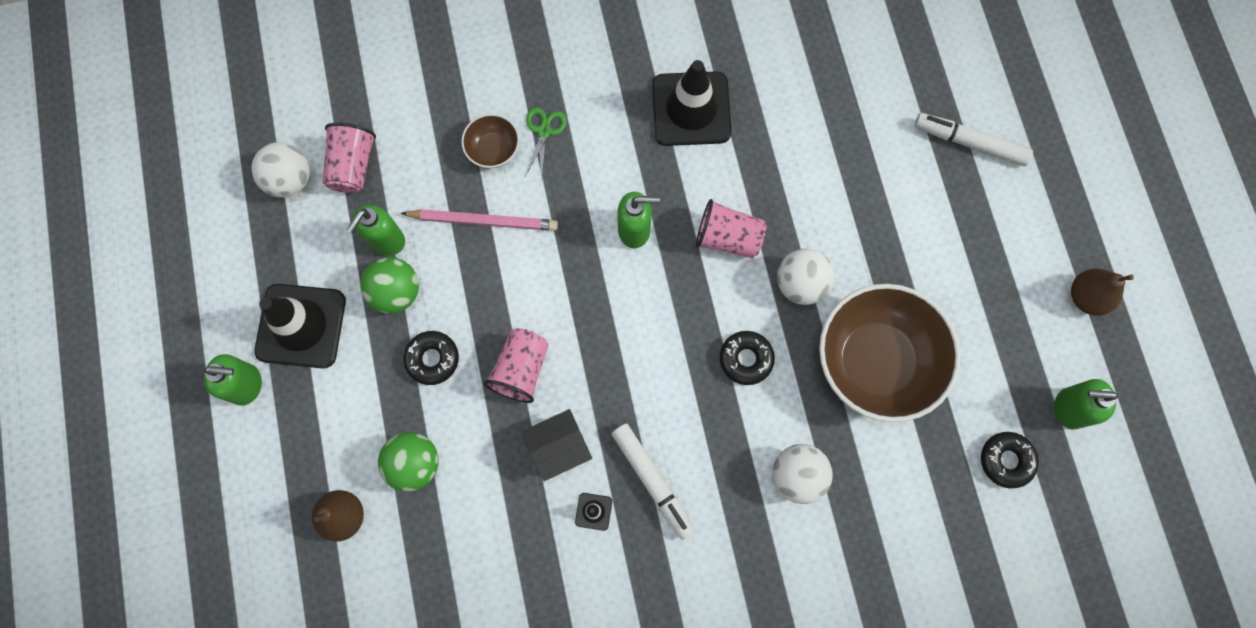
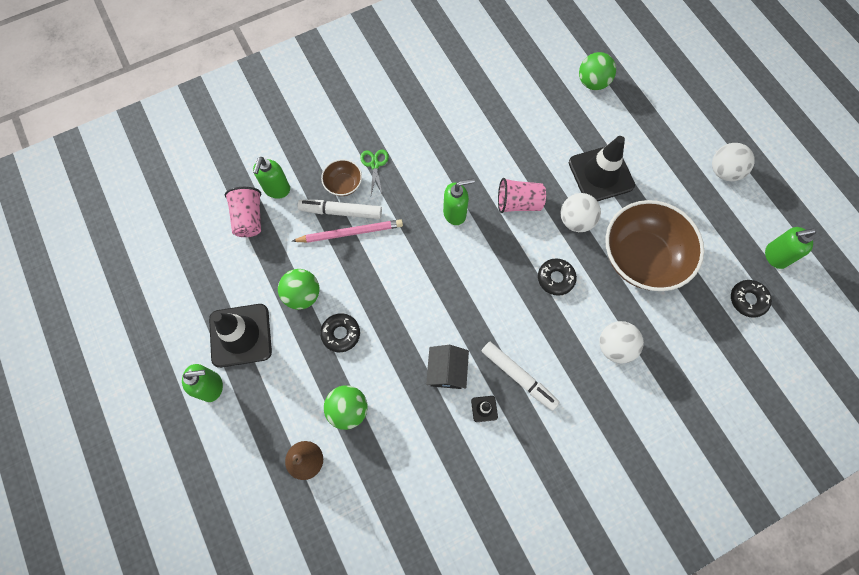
camera: 15 degrees left, 5 degrees down
white ball [251,142,310,198] -> white ball moved to [712,143,755,181]
green soap dispenser [347,205,405,256] -> green soap dispenser moved to [253,157,290,199]
pink cup [484,328,549,403] -> none
black house [522,409,592,481] -> black house turned 45 degrees counterclockwise [426,345,469,389]
black traffic cone [652,60,732,146] -> black traffic cone moved to [569,136,635,201]
white marker [915,113,1033,166] -> white marker moved to [298,200,382,219]
brown pear [1071,269,1134,316] -> none
none -> green ball [579,52,616,90]

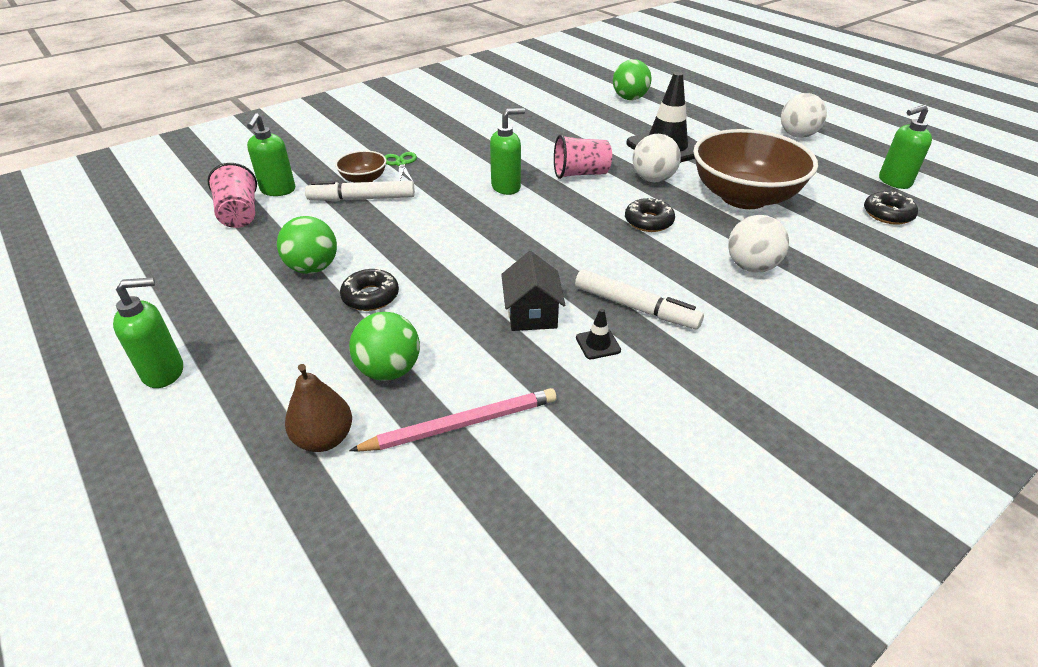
camera: 10 degrees left, 30 degrees down
black traffic cone [209,304,272,368] -> none
pink pencil [292,219,403,243] -> pink pencil moved to [349,388,557,451]

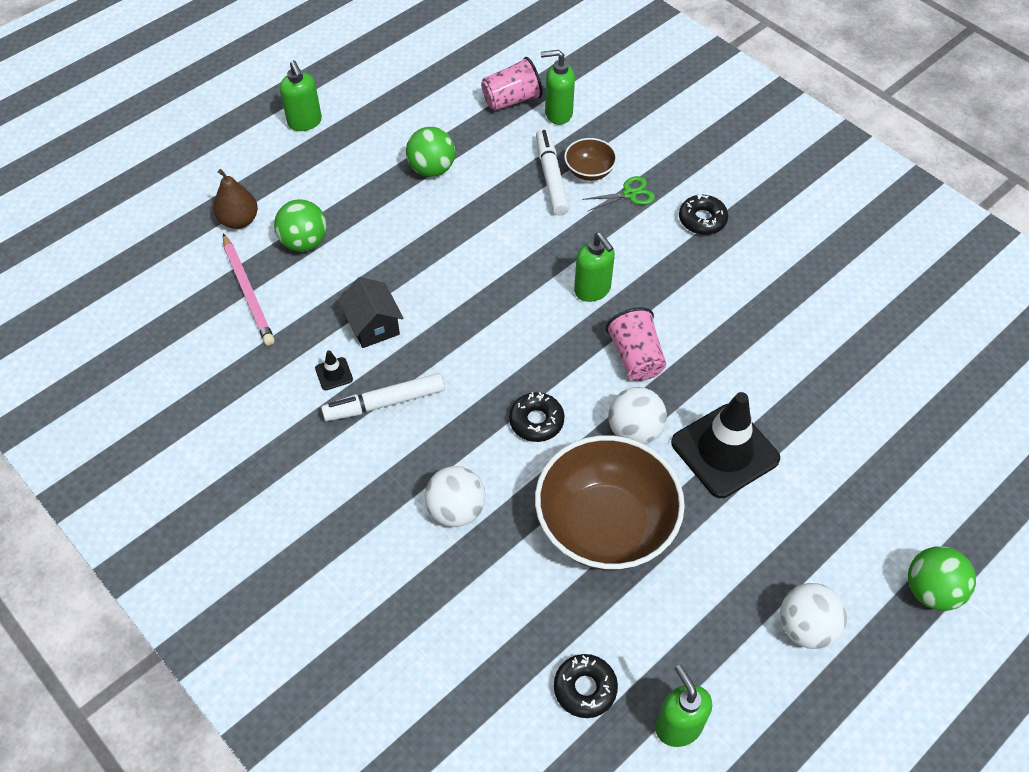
camera: 85 degrees right, 15 degrees up
black donut [340,269,399,311] -> black donut moved to [679,194,728,235]
black house [501,251,565,331] -> black house turned 75 degrees clockwise [338,277,403,348]
white marker [575,269,704,329] -> white marker turned 45 degrees clockwise [321,373,445,421]
green ball [613,59,652,100] -> green ball moved to [908,546,976,611]

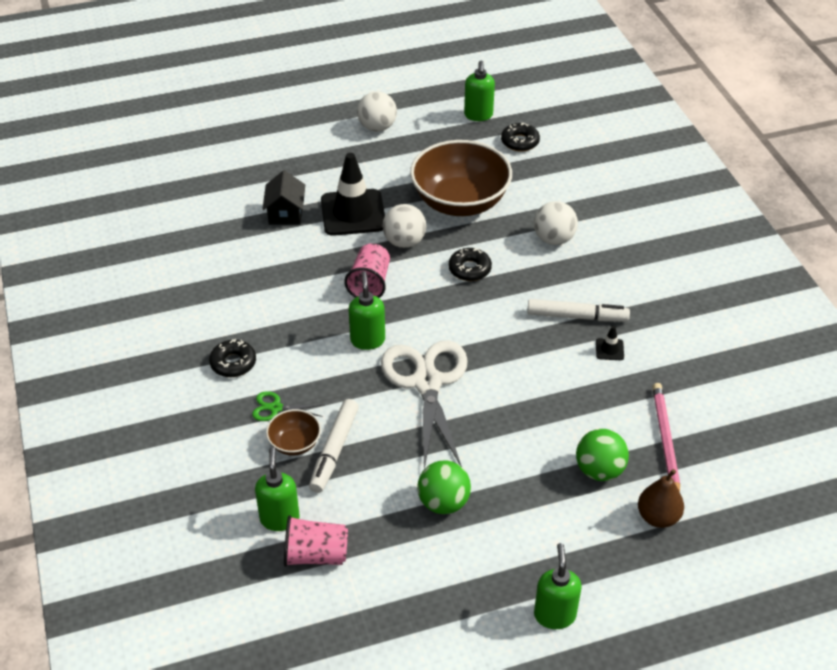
camera: 155 degrees left, 10 degrees down
black house [338,277,403,348] -> black house moved to [262,170,305,225]
green soap dispenser [541,50,575,125] -> green soap dispenser turned 120 degrees counterclockwise [255,447,300,531]
green ball [908,546,976,611] -> none
none -> white scissors [381,340,468,469]

